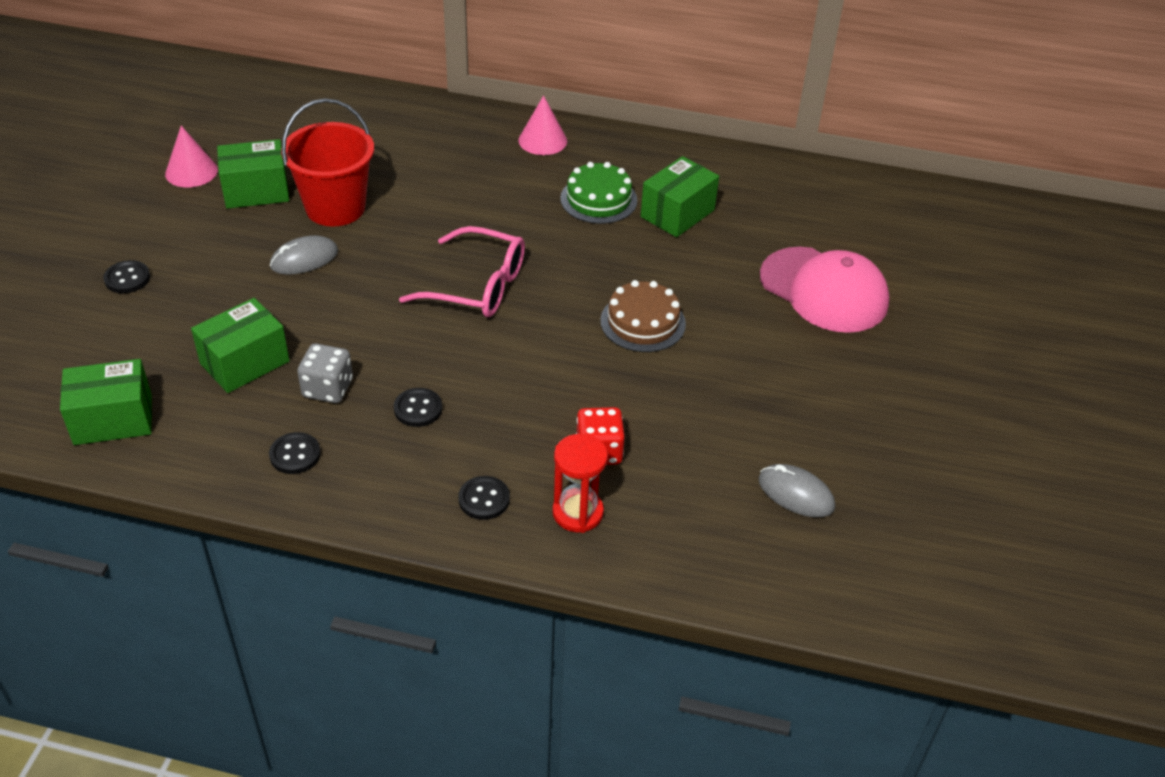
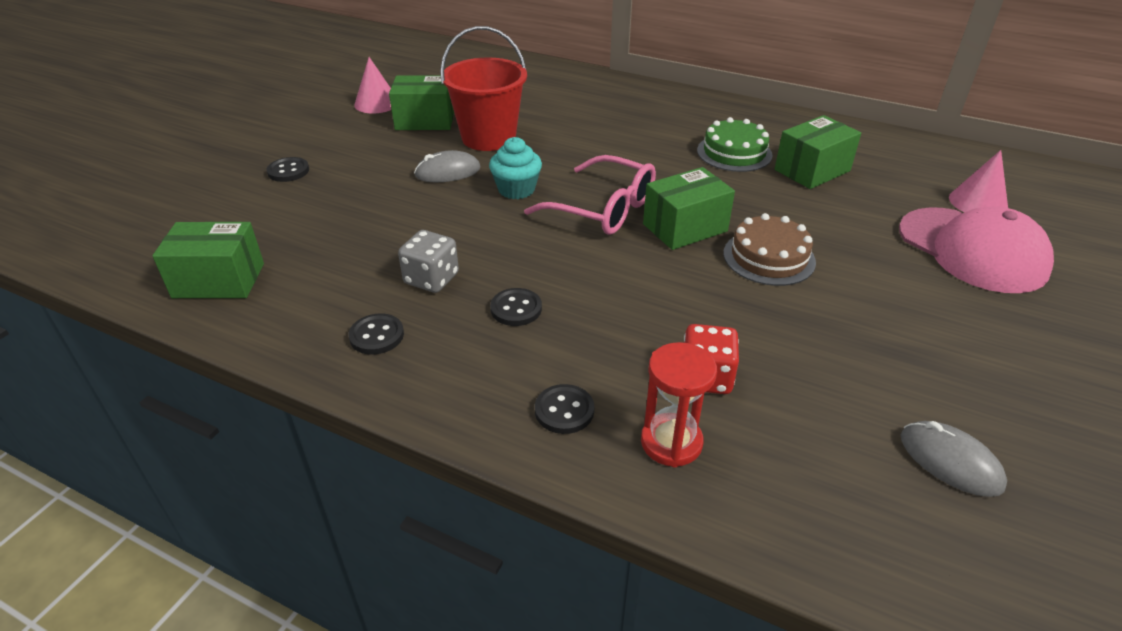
camera: 15 degrees right, 5 degrees down
green box [191,298,290,393] -> green box moved to [643,167,735,250]
pink cone [518,95,567,155] -> pink cone moved to [949,150,1008,213]
none -> turquoise cupcake [489,137,542,199]

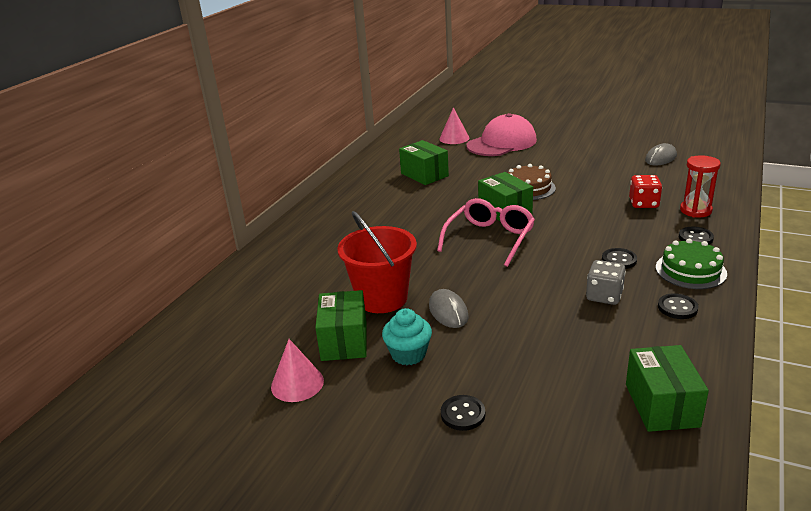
camera: 90 degrees left, 10 degrees down
turquoise cupcake [489,137,542,199] -> turquoise cupcake moved to [382,308,432,365]
green cake [697,117,772,172] -> green cake moved to [656,239,727,289]

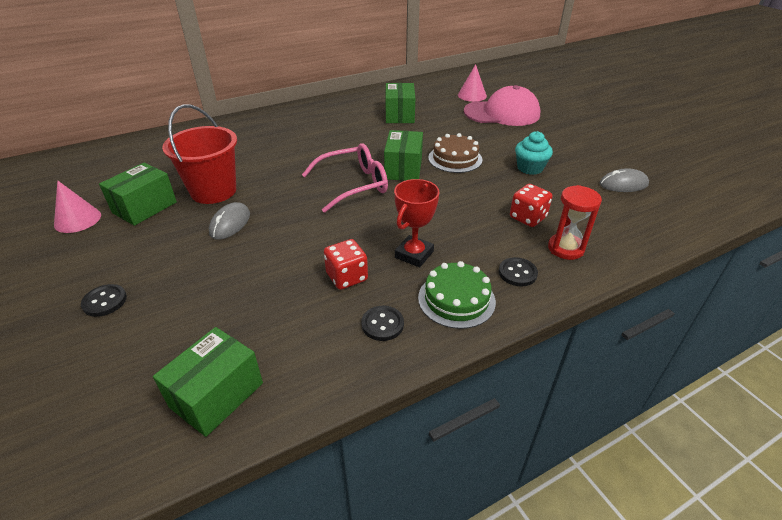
camera: 35 degrees right, 10 degrees up
turquoise cupcake [382,308,432,365] -> turquoise cupcake moved to [515,131,553,175]
grey dice [586,260,626,305] -> red dice [324,239,368,290]
black button [602,248,637,269] -> red trophy [394,179,440,267]

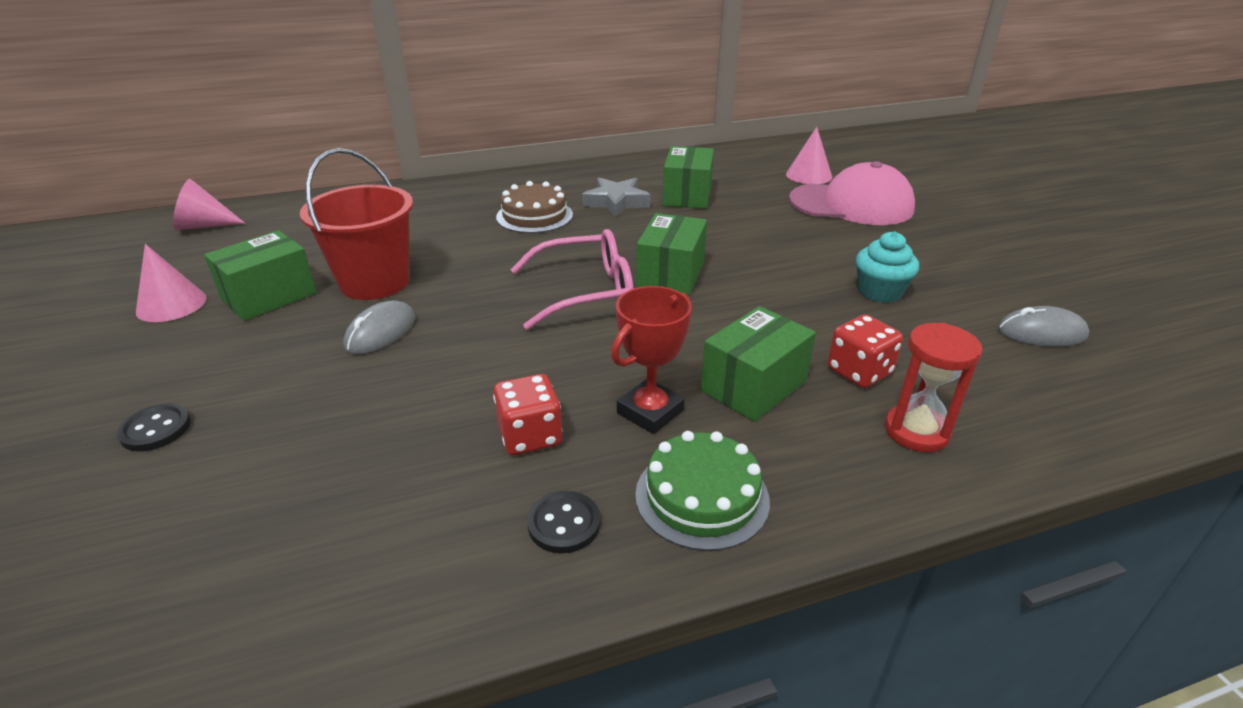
camera: 10 degrees right, 5 degrees down
green box [153,327,263,437] -> green box moved to [701,306,816,421]
brown cake [428,133,482,173] -> brown cake moved to [496,181,573,233]
black button [499,257,538,287] -> none
none -> pink cone [173,179,246,230]
none -> grey star [582,178,651,217]

